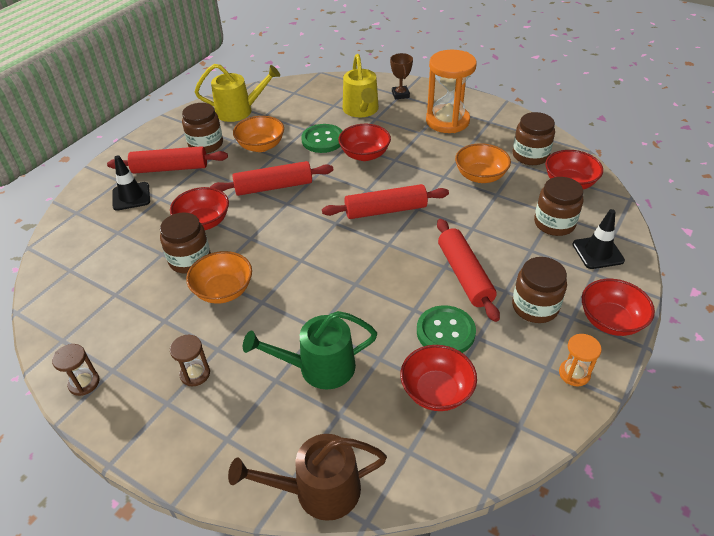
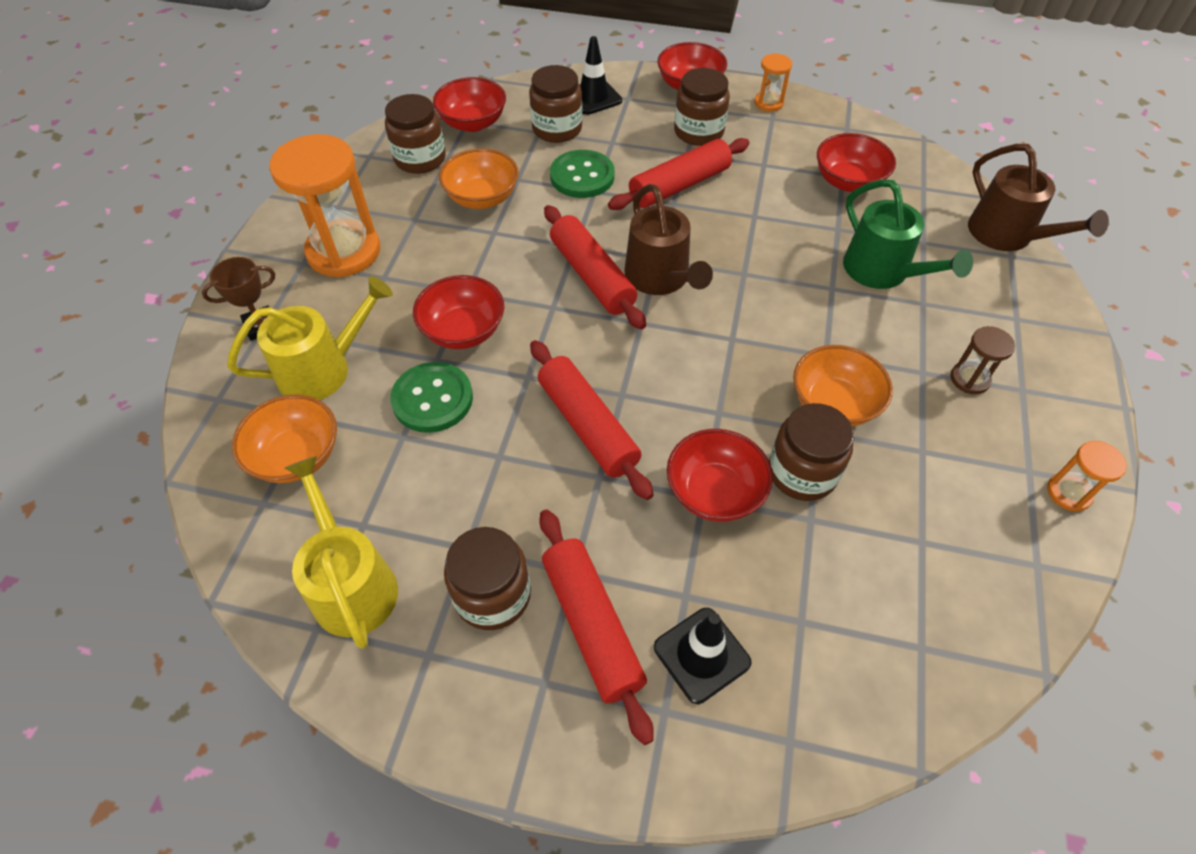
camera: 110 degrees left, 10 degrees up
brown hourglass [52,344,99,396] -> orange hourglass [1047,441,1127,512]
orange bowl [233,116,284,152] -> orange bowl moved to [232,394,337,483]
green button [417,305,476,353] -> green button moved to [550,150,615,198]
none -> brown watering can [624,184,713,295]

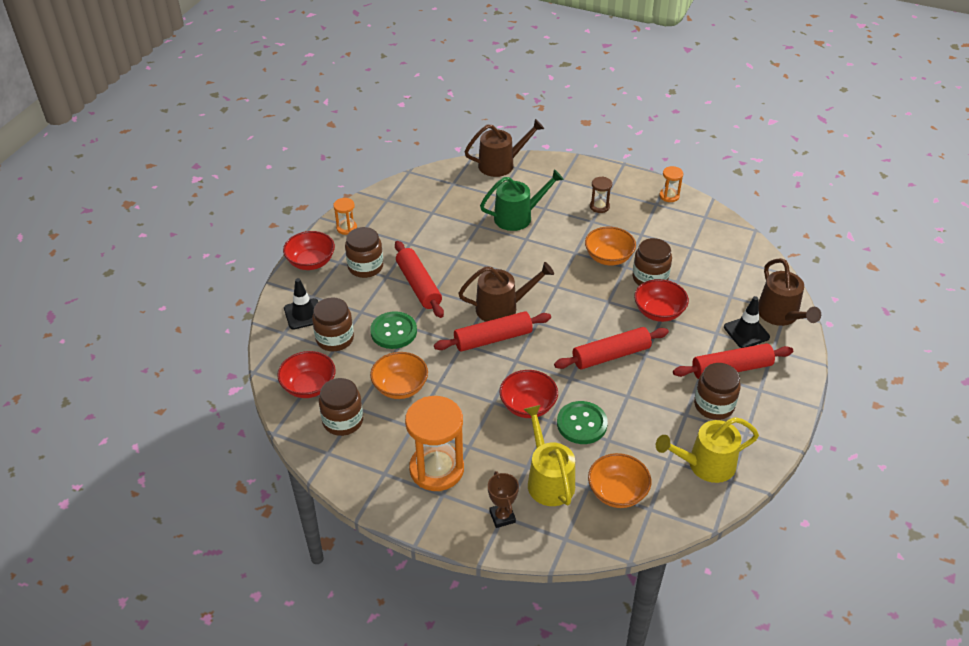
camera: 80 degrees left, 10 degrees down
red bowl [817,133,896,192] -> none
none -> brown watering can [758,258,821,326]

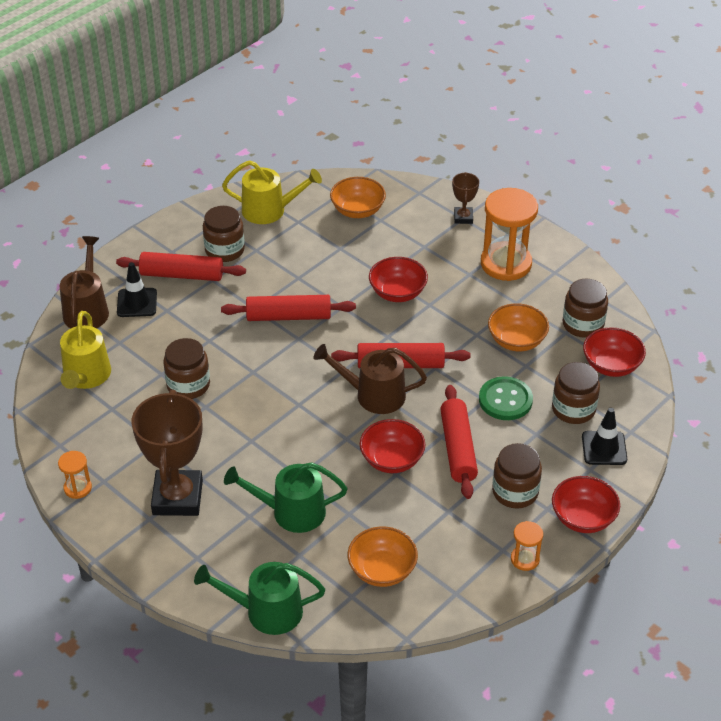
camera: 160 degrees left, 0 degrees up
brown watering can [465,119,544,177] -> green watering can [194,562,325,635]
yellow watering can [523,405,575,506] -> yellow watering can moved to [60,311,111,389]
green button [557,401,608,444] -> none
orange bowl [585,227,636,266] -> orange bowl moved to [348,527,418,587]
brown hourglass [590,177,612,213] -> brown trophy [132,390,203,516]
red bowl [634,279,689,322] -> red bowl moved to [360,419,426,473]

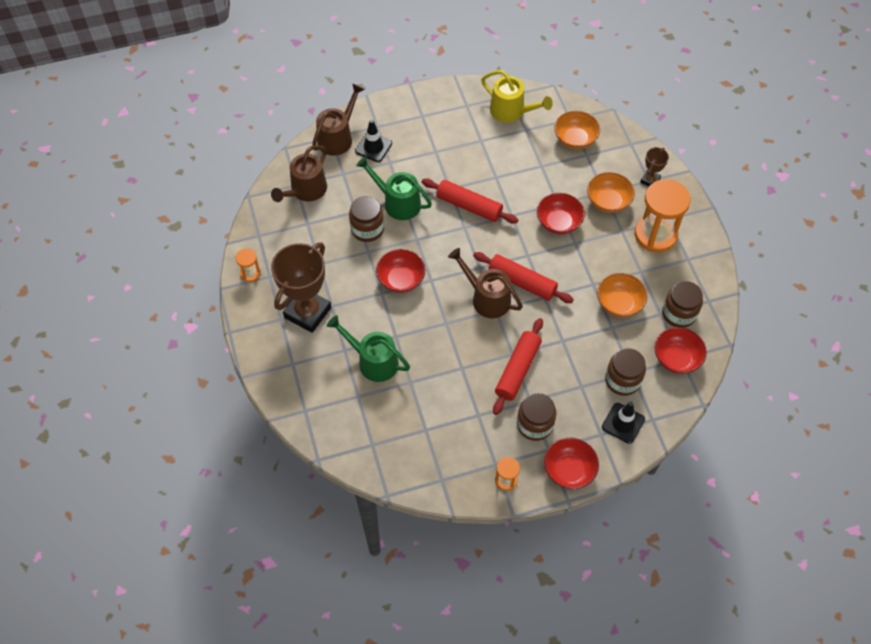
camera: 30 degrees right, 15 degrees up
yellow watering can [60,311,111,389] -> brown watering can [271,145,327,202]
red rolling pin [116,252,246,281] -> none
green watering can [194,562,325,635] -> green watering can moved to [356,156,432,220]
brown jar [203,206,245,262] -> none
orange bowl [348,527,418,587] -> orange bowl moved to [587,172,635,213]
red bowl [360,419,426,473] -> red bowl moved to [376,249,425,293]
green button [479,376,533,420] -> none

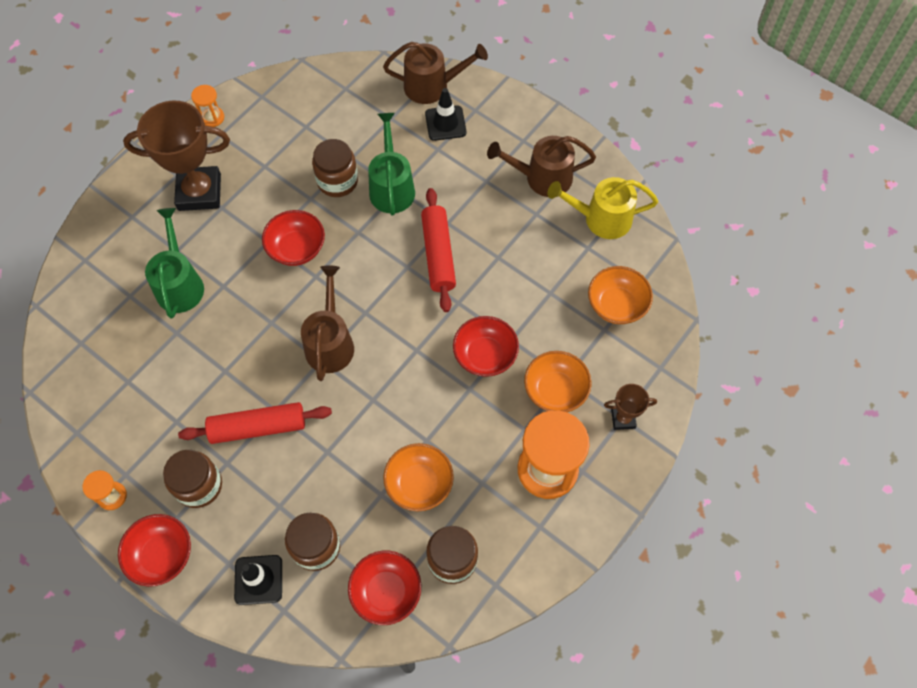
camera: 55 degrees right, 5 degrees up
brown watering can [271,145,327,202] -> brown watering can moved to [487,136,596,197]
red rolling pin [473,252,574,303] -> none
yellow watering can [481,70,553,123] -> yellow watering can turned 90 degrees clockwise [547,177,658,239]

